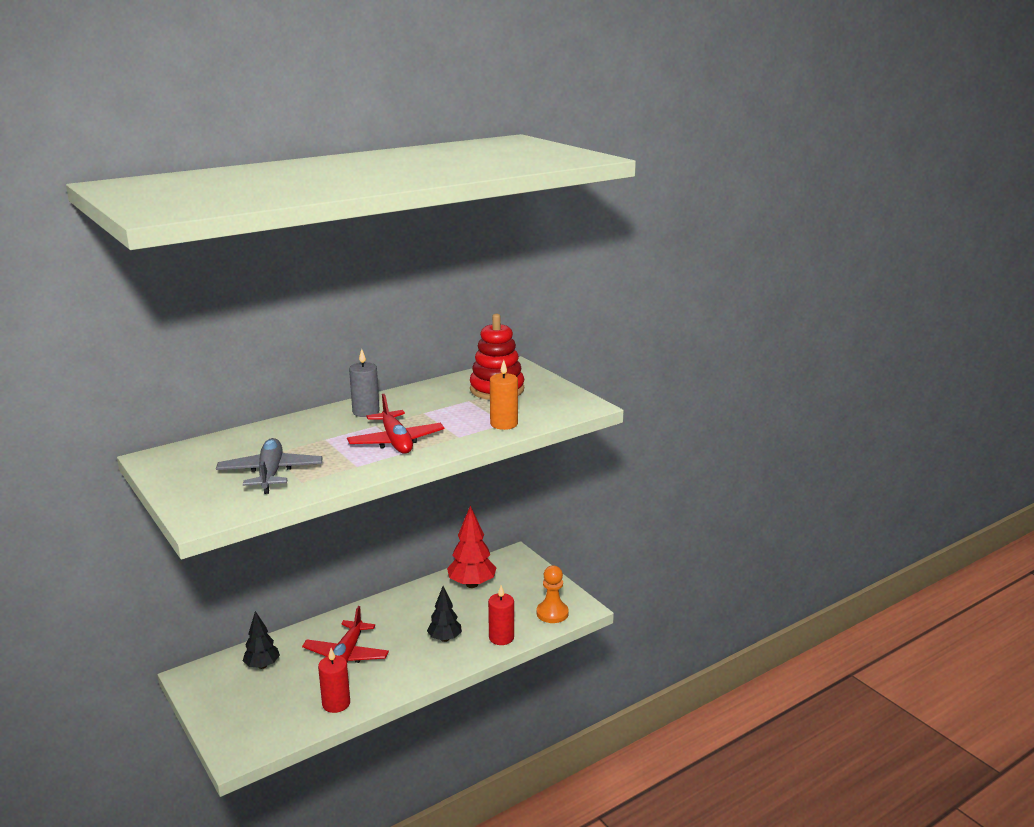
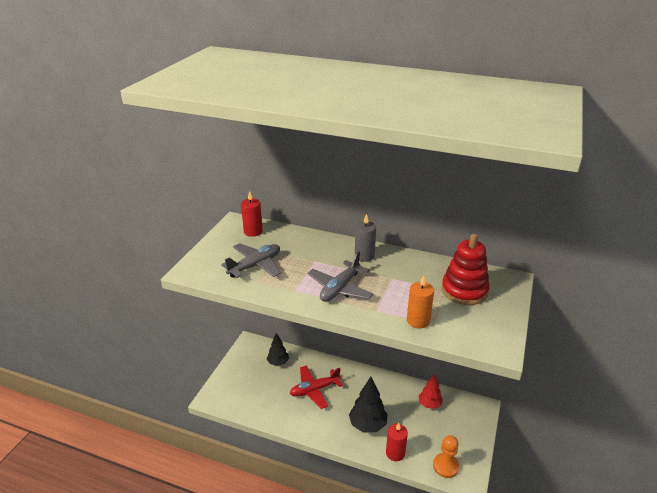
camera: 55 degrees right, 10 degrees up
red candle [318,648,350,713] -> red candle moved to [241,191,263,237]
red plane [347,394,444,454] -> grey plane [307,251,374,302]
black tree [427,586,462,642] -> black tree [349,376,388,433], size x1.54
red tree [447,506,496,588] -> red tree [419,374,443,409], size x0.65

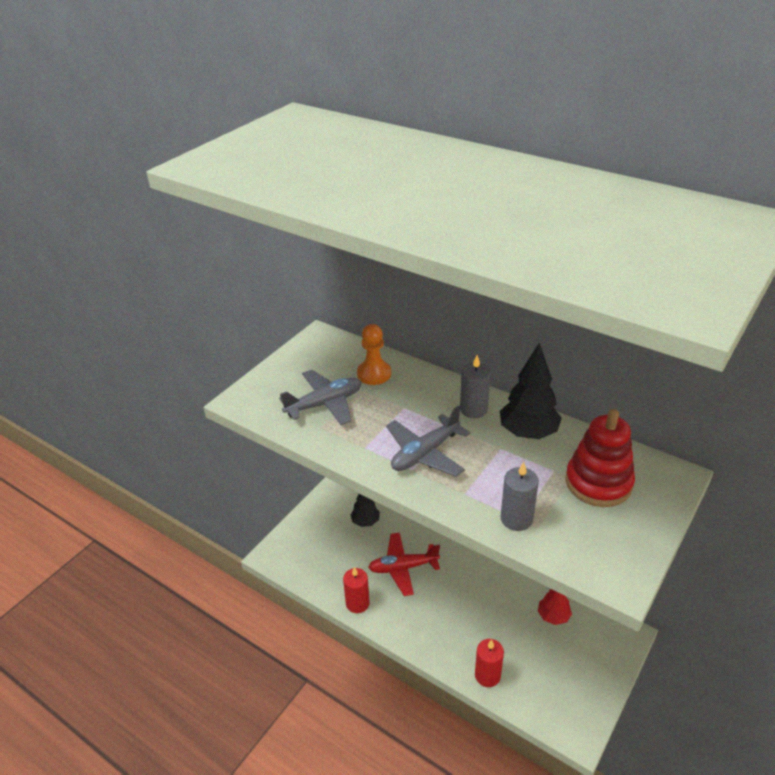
camera: 15 degrees right, 5 degrees up
red candle [241,191,263,237] -> red candle moved to [343,567,370,613]
black tree [349,376,388,433] -> black tree moved to [500,343,562,439]
orange candle [407,275,434,329] -> grey candle [500,462,539,531]
orange pawn [433,435,460,478] -> orange pawn moved to [357,324,391,385]

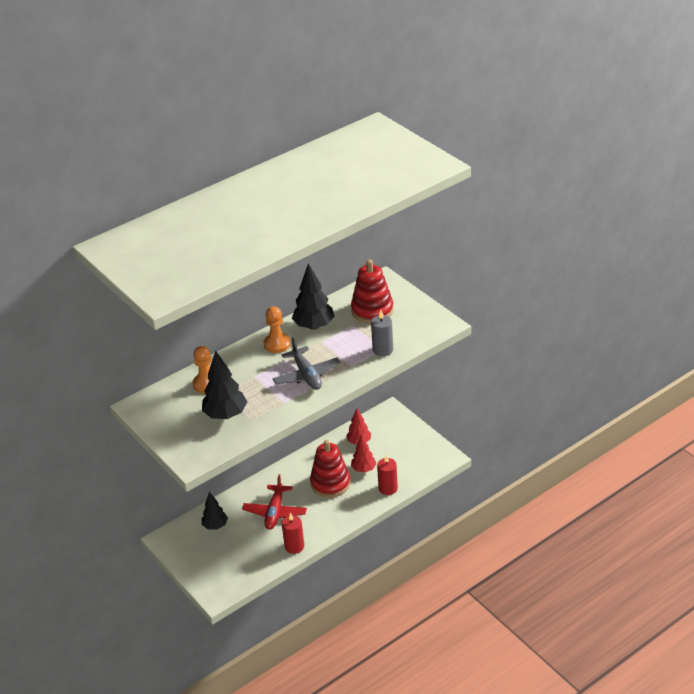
camera: 70 degrees left, 0 degrees up
grey plane [279,370,362,425] -> black tree [202,351,247,419]
grey candle [460,355,491,418] -> orange pawn [264,306,291,353]
none -> red stacking toy [310,440,351,498]
none -> red tree [351,435,377,473]

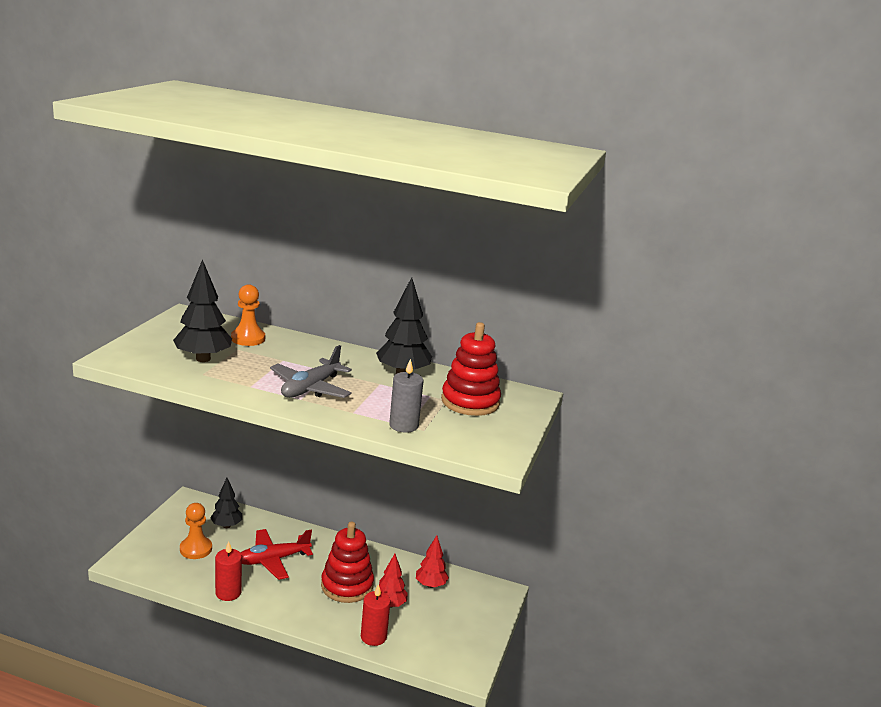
camera: 50 degrees right, 15 degrees down
orange pawn [264,306,291,353] -> orange pawn moved to [180,503,212,559]

